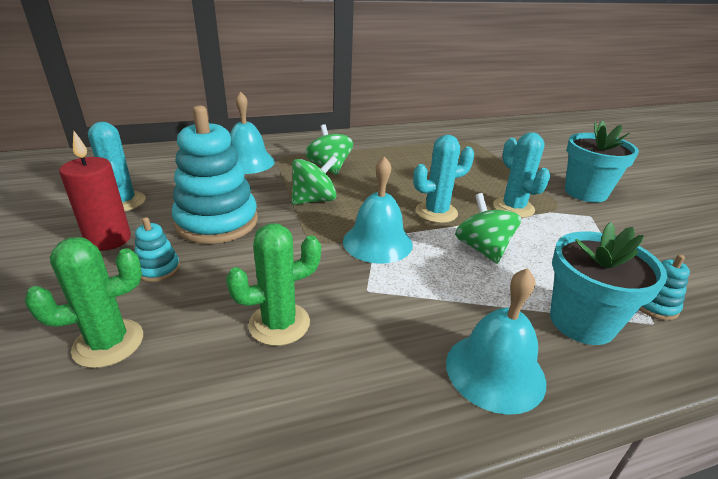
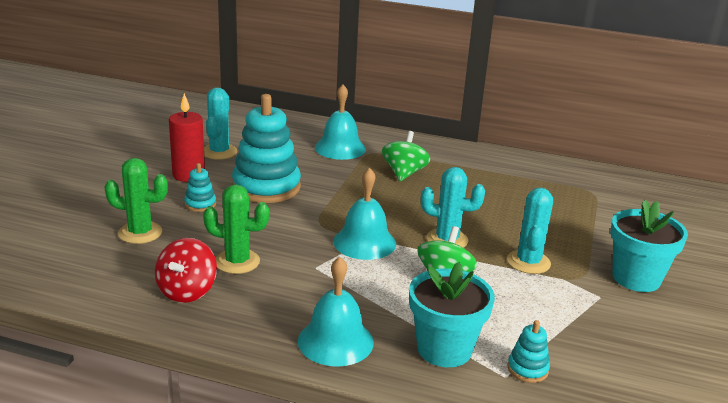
camera: 35 degrees right, 5 degrees down
green spinning top [292,156,337,205] -> none
none -> red spinning top [155,238,217,303]

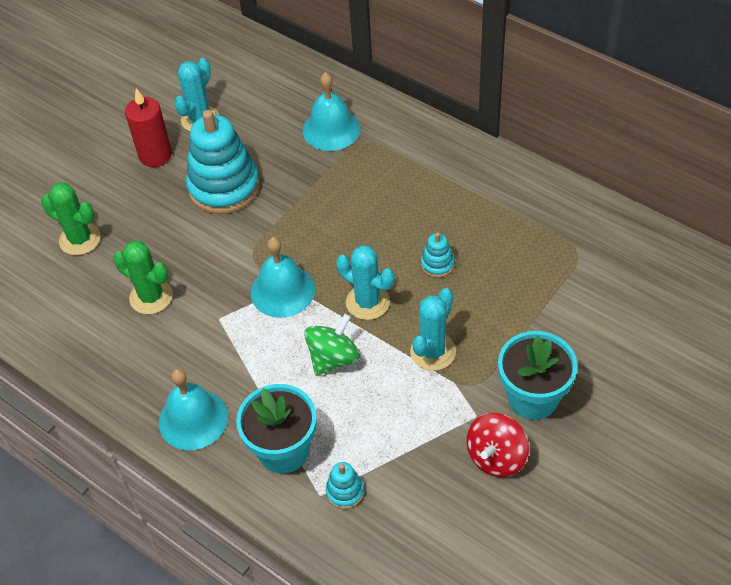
camera: 25 degrees right, 25 degrees up
red spinning top [155,238,217,303] -> red spinning top moved to [466,413,529,477]
turquoise stacking toy [184,163,216,212] -> turquoise stacking toy moved to [421,232,455,278]
green spinning top [382,131,430,181] -> none

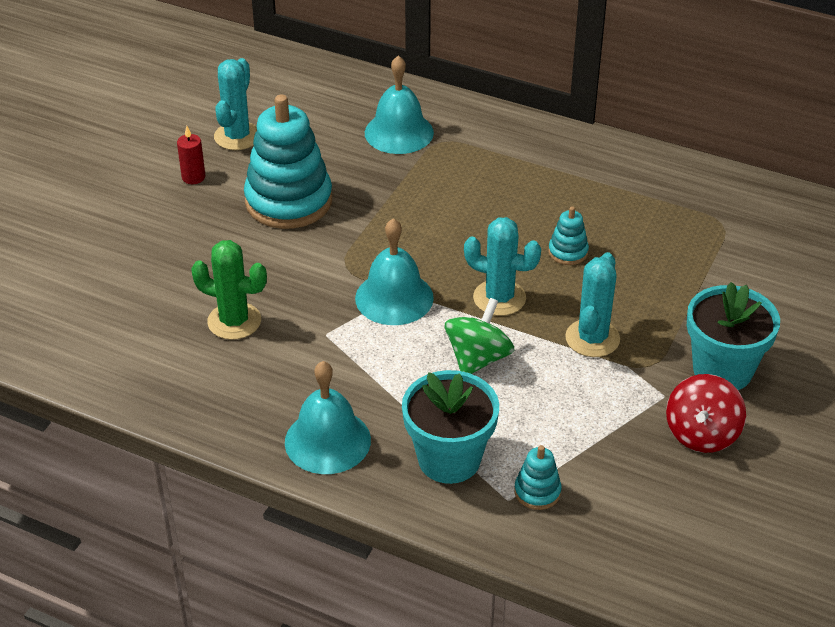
camera: 15 degrees left, 10 degrees down
green cactus [41,183,101,255] -> none
red candle [125,88,172,167] -> red candle [177,126,205,184], size x0.57

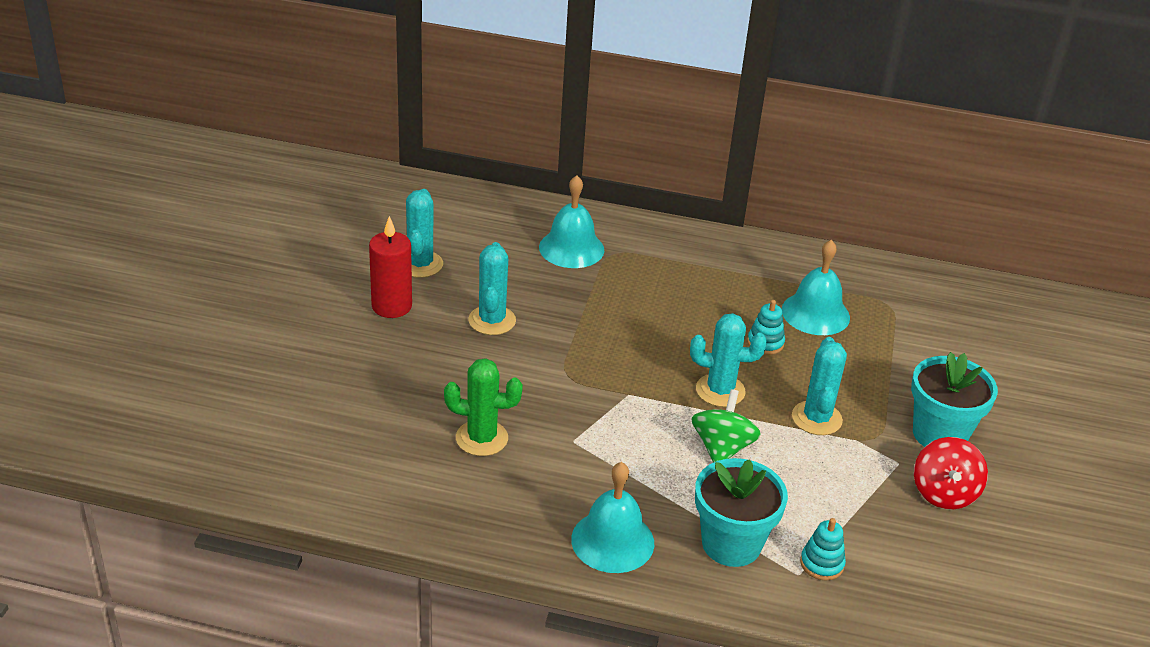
camera: 15 degrees left, 5 degrees down
red candle [177,126,205,184] -> red candle [369,216,412,318], size x1.75
turquoise stacking toy [244,95,332,229] -> turquoise cactus [468,242,516,335]
turquoise bell [355,218,434,325] -> turquoise bell moved to [782,240,850,335]

